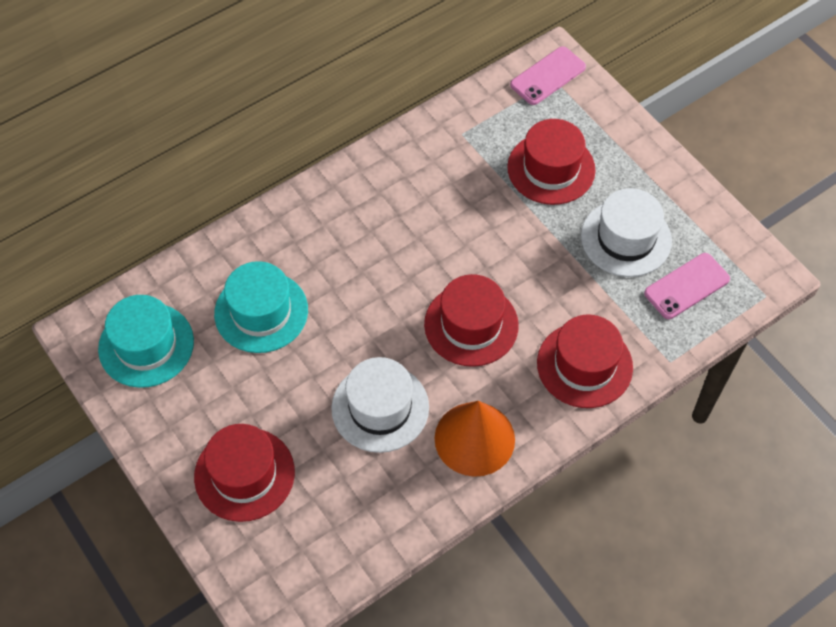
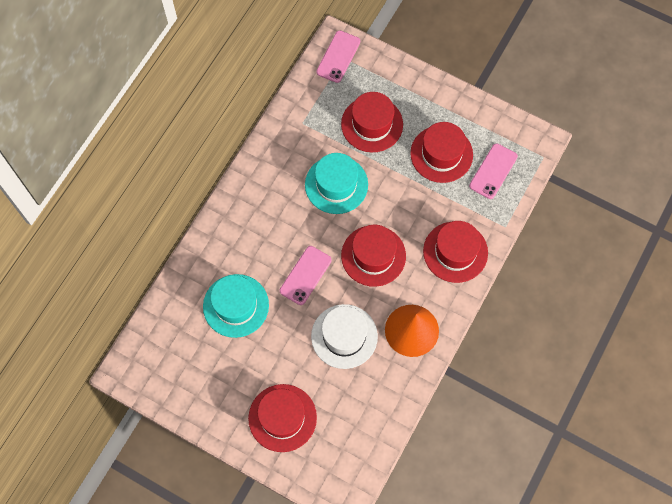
camera: 25 degrees left, 10 degrees up
turquoise hat [98,295,194,388] -> turquoise hat moved to [305,153,368,214]
white hat [581,188,672,277] -> red hat [410,122,473,183]
none -> pink phone [280,246,332,305]

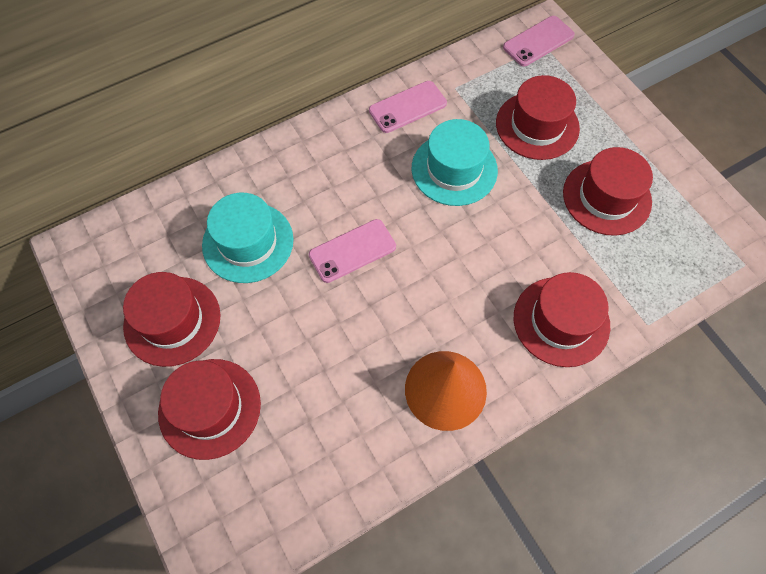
camera: 30 degrees right, 5 degrees down
white hat [311,304,378,369] -> none
red hat [341,225,406,287] -> red hat moved to [123,272,220,367]
pink phone [469,143,518,199] -> pink phone moved to [369,81,447,133]

